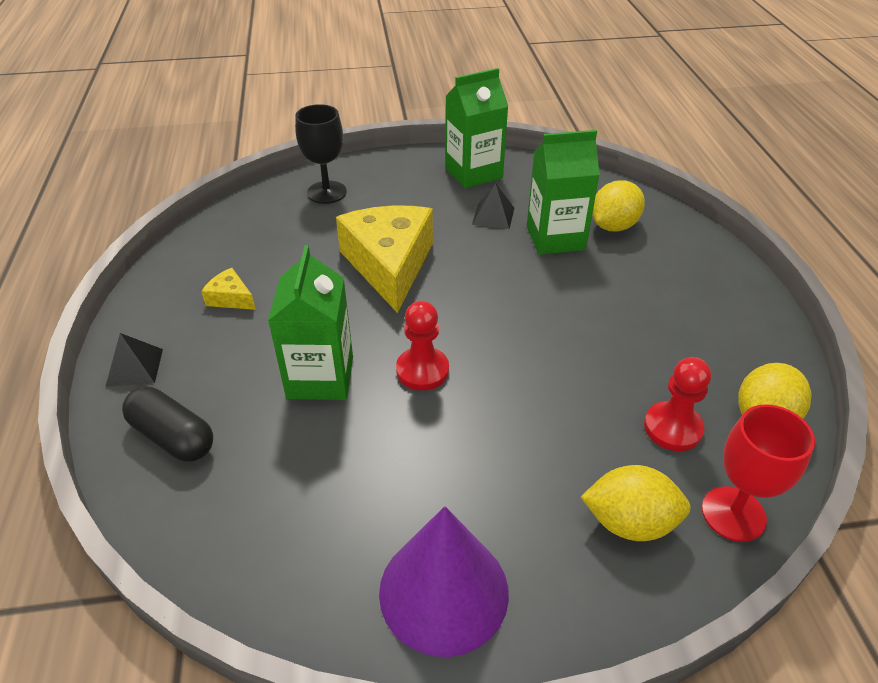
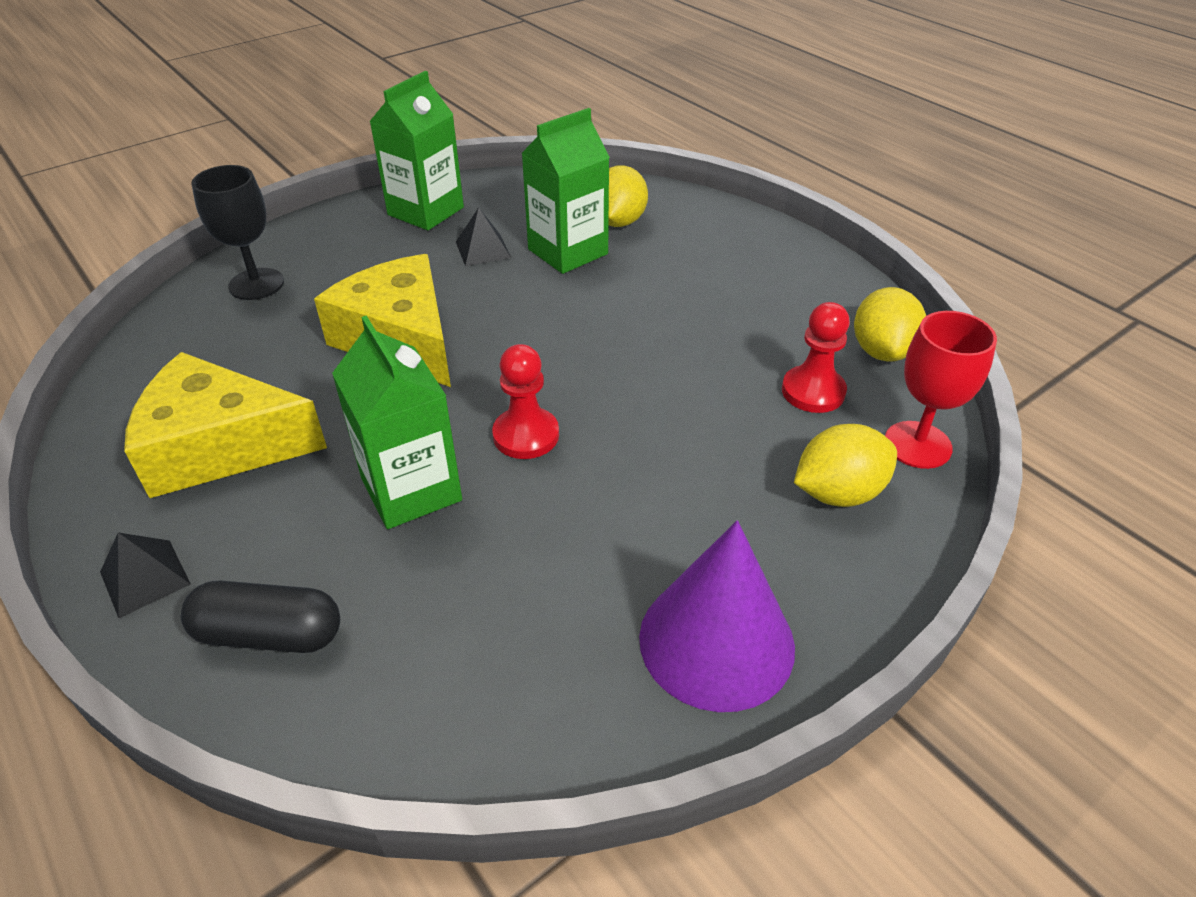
camera: 30 degrees left, 0 degrees up
yellow cheese [201,268,256,310] -> yellow cheese [124,352,327,498], size x2.34

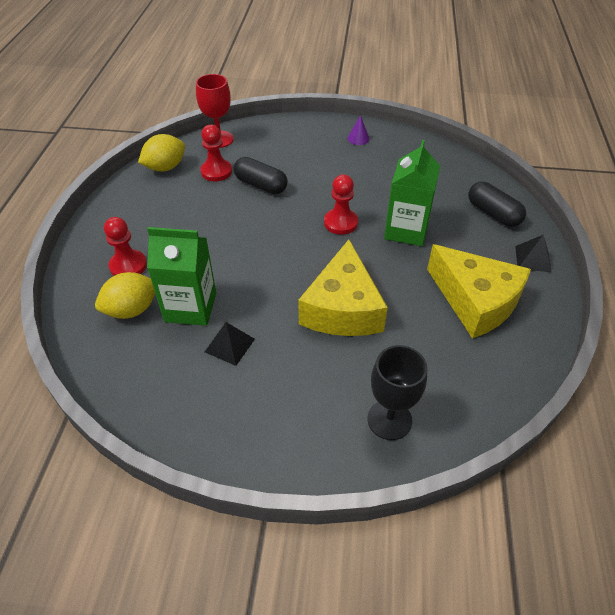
camera: 135 degrees left, 5 degrees up
green carton [369,71,464,230] -> none
purple cone [639,520,795,712] -> purple cone [348,115,370,145], size x0.40
yellow lemon [794,424,897,507] -> none
none -> red pawn [104,217,147,276]
none -> black capsule [233,157,288,194]

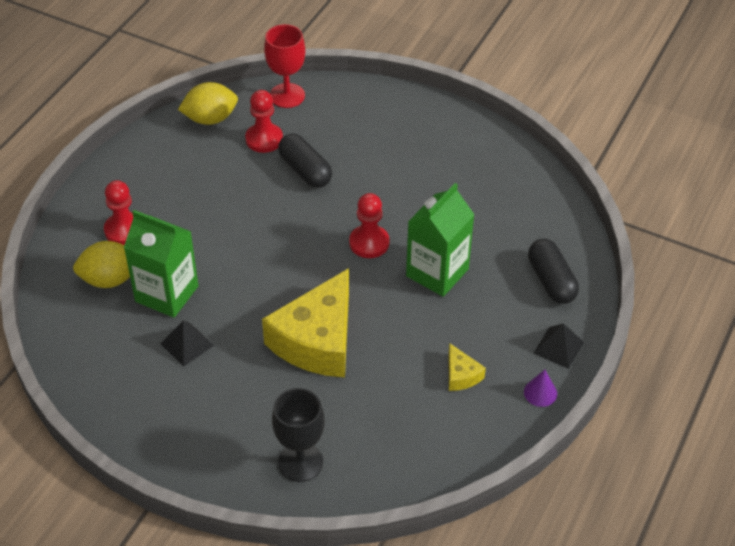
camera: 20 degrees right, 0 degrees up
purple cone [348,115,370,145] -> purple cone moved to [524,370,557,407]
yellow cheese [427,244,531,339] -> yellow cheese [448,343,486,391], size x0.43

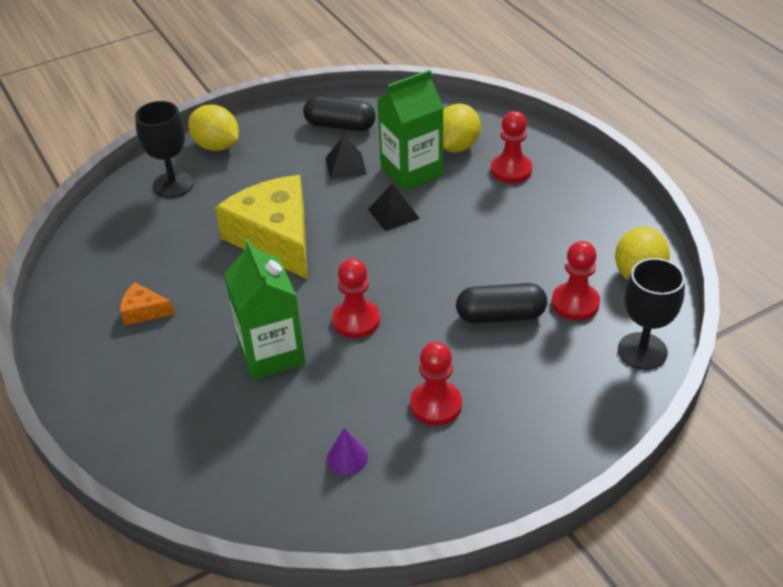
camera: 125 degrees right, 5 degrees down
red goblet [264,24,305,108] -> black goblet [618,258,685,370]
yellow cheese [448,343,486,391] -> orange cheese [120,282,175,325]
purple cone [524,370,557,407] -> purple cone moved to [327,428,368,475]
black capsule [528,239,579,304] -> black capsule moved to [303,96,376,131]
black pyramid [533,323,584,369] -> black pyramid moved to [368,183,420,231]
none -> yellow lemon [188,104,239,151]
none -> red pawn [410,342,462,426]

